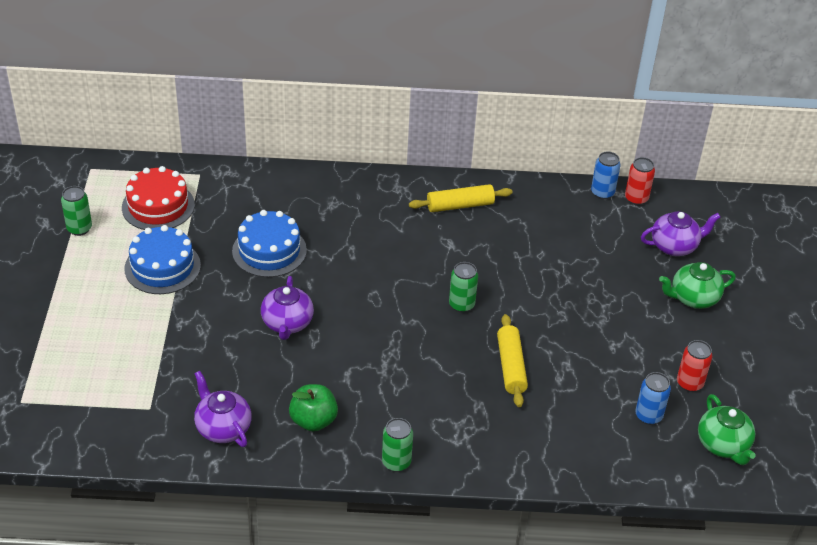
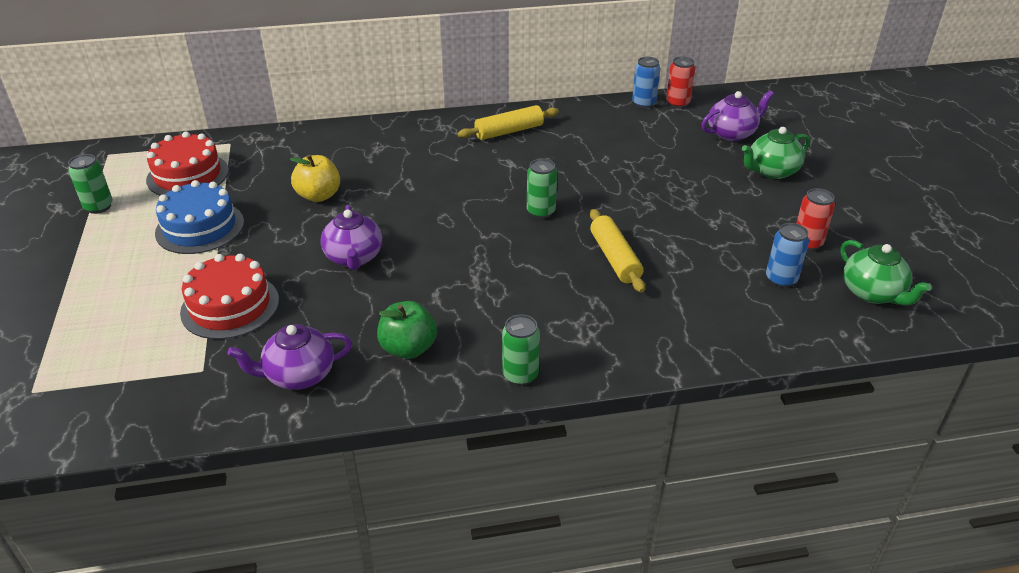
camera: 10 degrees left, 5 degrees down
purple teapot [194,371,252,447] -> purple teapot turned 60 degrees counterclockwise [228,324,352,390]
blue cake [232,210,307,277] -> yellow apple [290,155,340,202]
none -> red cake [180,254,279,339]

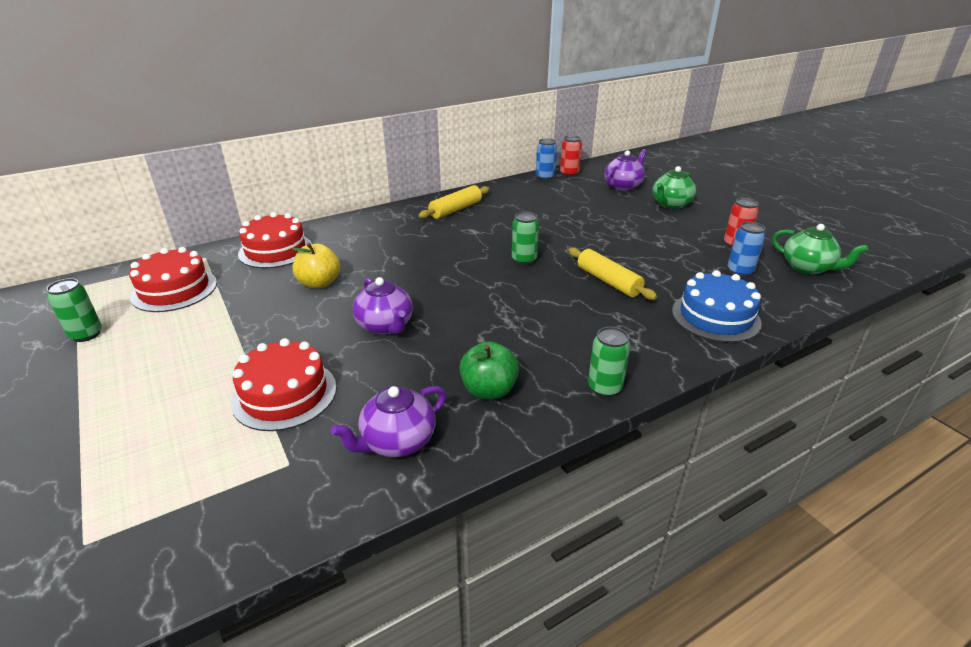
camera: 20 degrees left, 5 degrees down
blue cake [155,180,244,254] -> blue cake moved to [672,270,762,343]
none -> red cake [238,212,312,268]

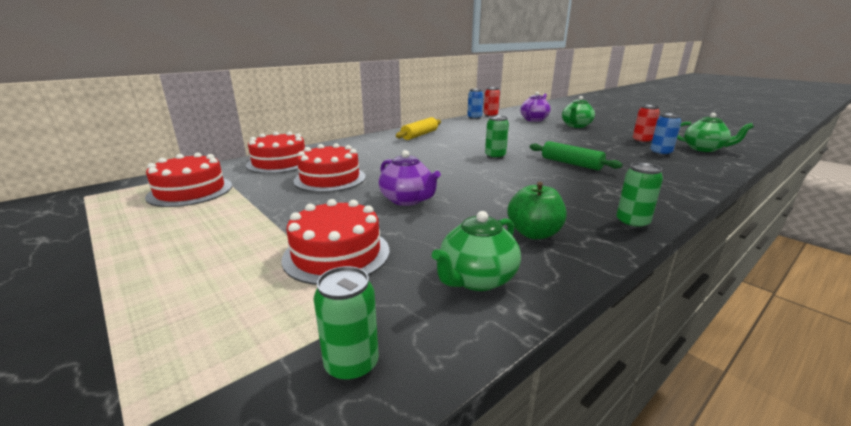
camera: 10 degrees left, 10 degrees down
green can [47,278,102,342] -> green can moved to [314,266,379,382]
yellow apple [292,243,340,288] -> red cake [293,143,366,192]
purple teapot [331,386,446,457] -> green teapot [432,211,521,291]
yellow rolling pin [569,248,657,300] -> green rolling pin [530,141,623,170]
blue cake [672,270,762,343] -> none

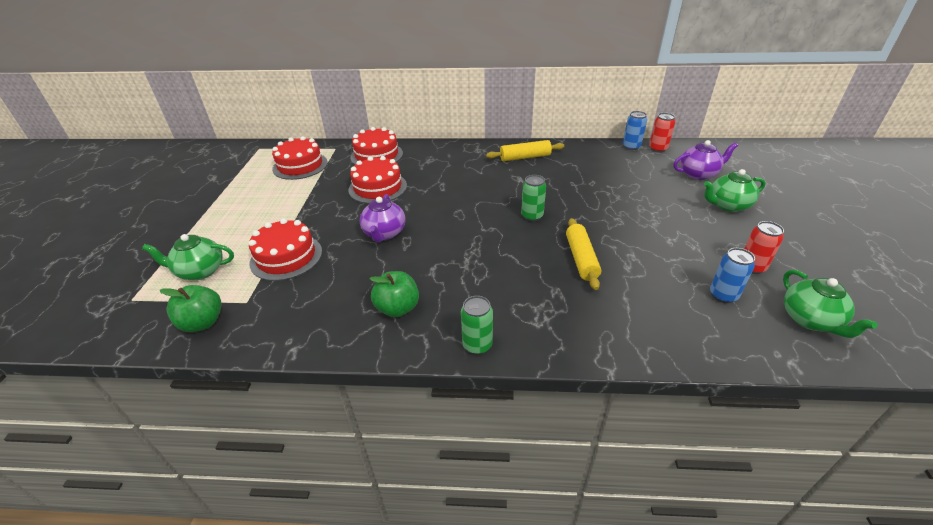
camera: 45 degrees right, 15 degrees up
green can [314,266,379,382] -> green apple [160,285,222,332]
green teapot [432,211,521,291] -> green teapot moved to [142,234,234,280]
green rolling pin [530,141,623,170] -> yellow rolling pin [566,218,601,290]

